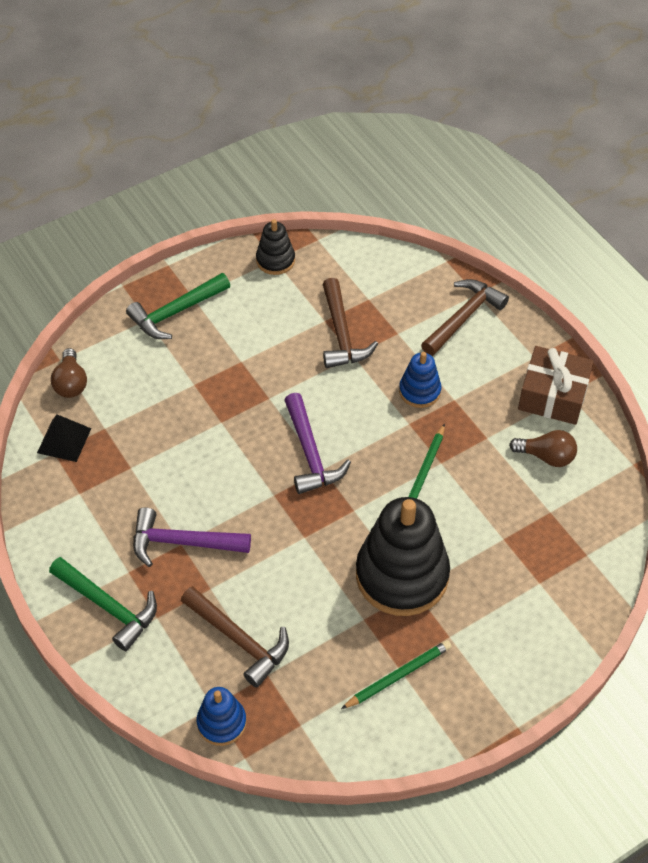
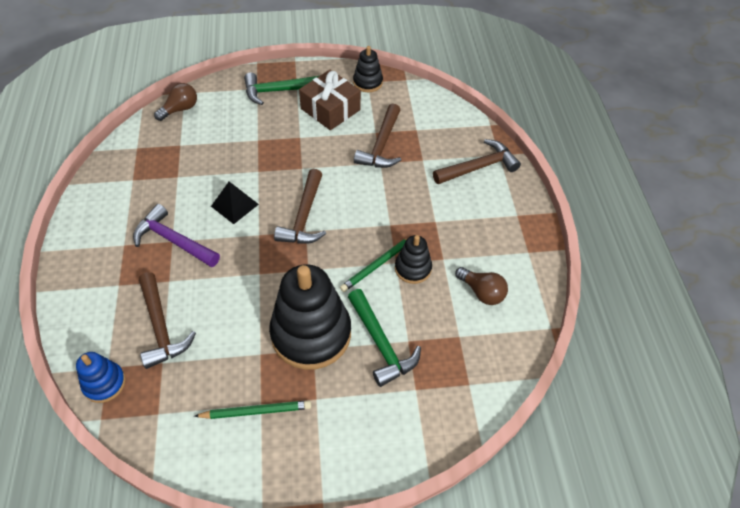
camera: 25 degrees right, 0 degrees up
black pyramid [37,414,91,462] -> black pyramid moved to [211,182,259,224]
green hammer [49,557,157,651] -> green hammer moved to [348,289,421,387]
brown light bulb [51,348,87,398] -> brown light bulb turned 150 degrees counterclockwise [154,83,197,121]
purple hammer [284,393,351,494] -> brown hammer [274,169,326,244]
blue stacking toy [399,352,442,408] -> none
brown gift [518,346,594,425] -> brown gift moved to [299,70,361,130]
none -> black stacking toy [395,235,432,284]

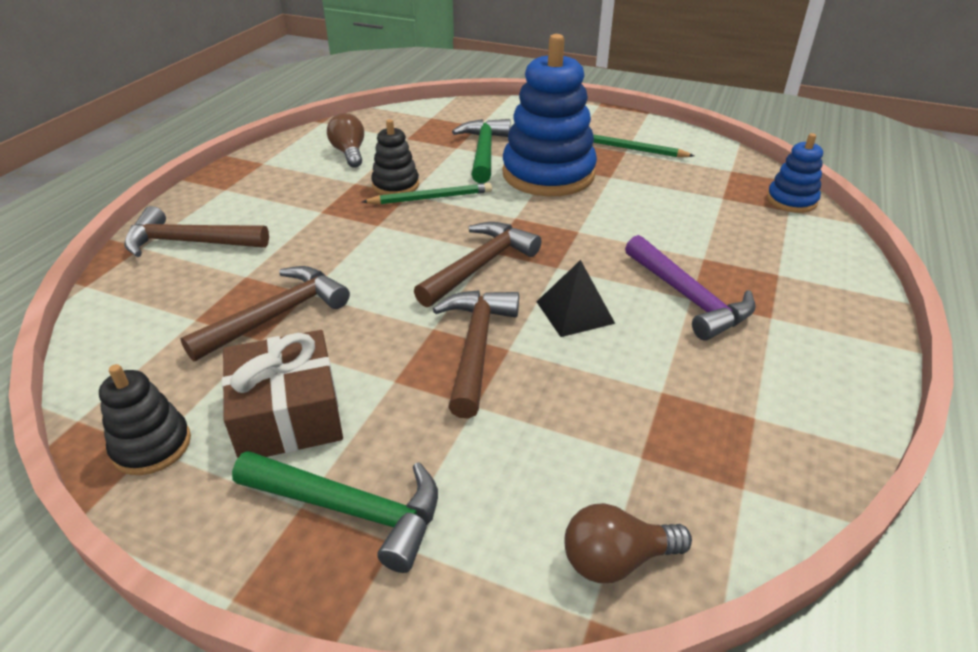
camera: 150 degrees left, 15 degrees down
brown hammer [139,272,196,369] -> brown hammer moved to [433,290,519,419]
black stacking toy [269,264,351,370] -> blue stacking toy [502,34,597,196]

